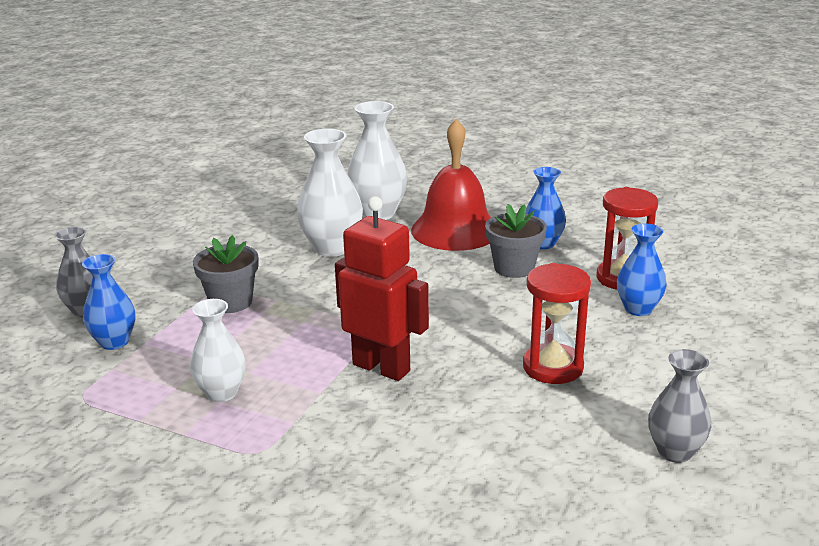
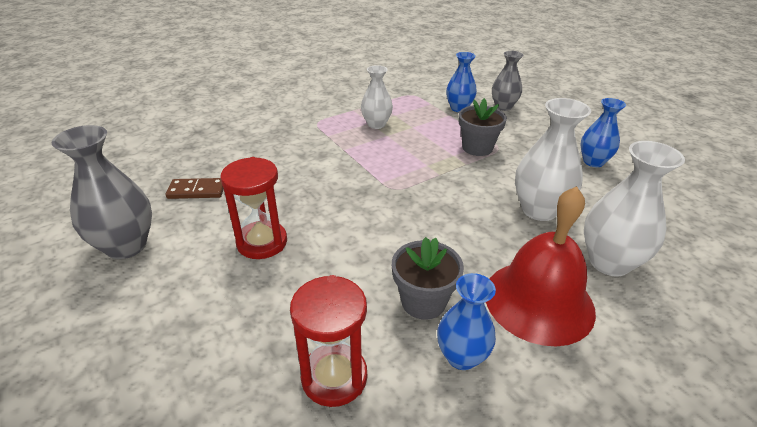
camera: 120 degrees right, 10 degrees up
red robot [335,196,429,381] -> none
blue vase [617,223,666,316] -> blue vase moved to [581,98,626,167]
grey vase [648,349,711,463] -> grey vase [51,125,152,259], size x1.53
none -> brown domino [166,178,224,199]

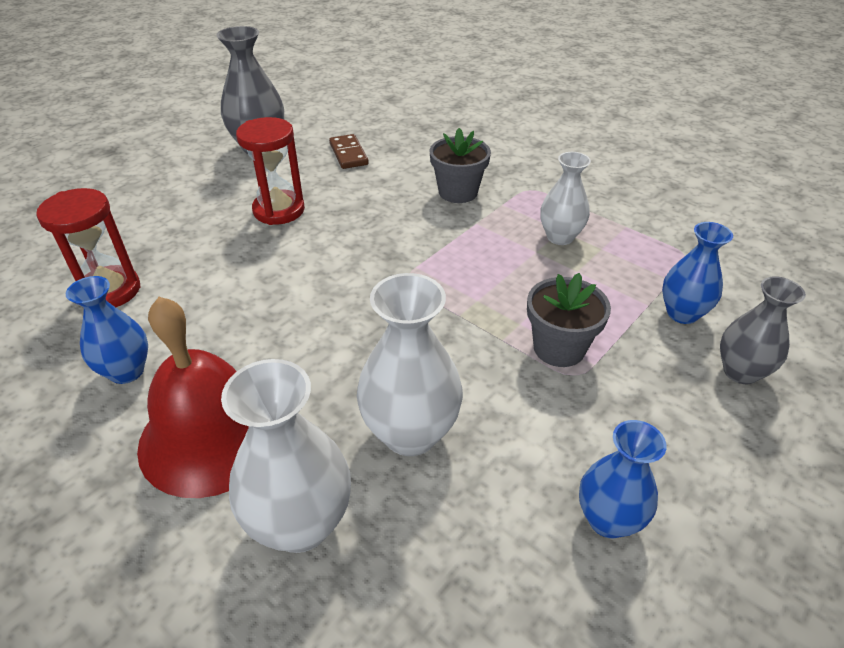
camera: 75 degrees right, 5 degrees up
grey flower pot [392,237,464,320] -> grey flower pot moved to [430,128,491,203]

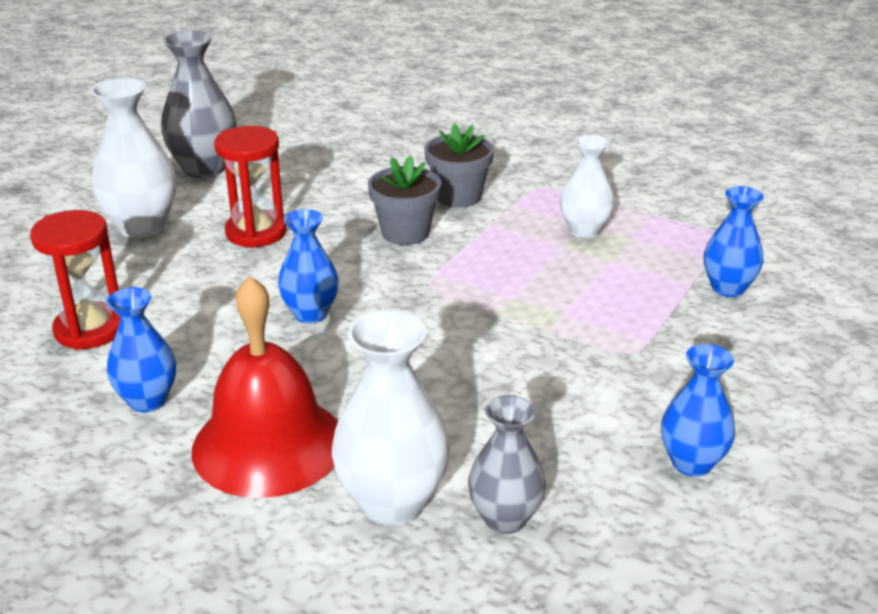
camera: 10 degrees left, 10 degrees down
brown domino [329,134,369,169] -> none
white vase [357,273,463,456] -> white vase moved to [91,78,176,238]
grey flower pot [527,273,611,367] -> grey flower pot moved to [368,155,441,245]
grey vase [720,276,806,384] -> grey vase moved to [468,395,546,534]
none -> blue vase [278,209,339,323]

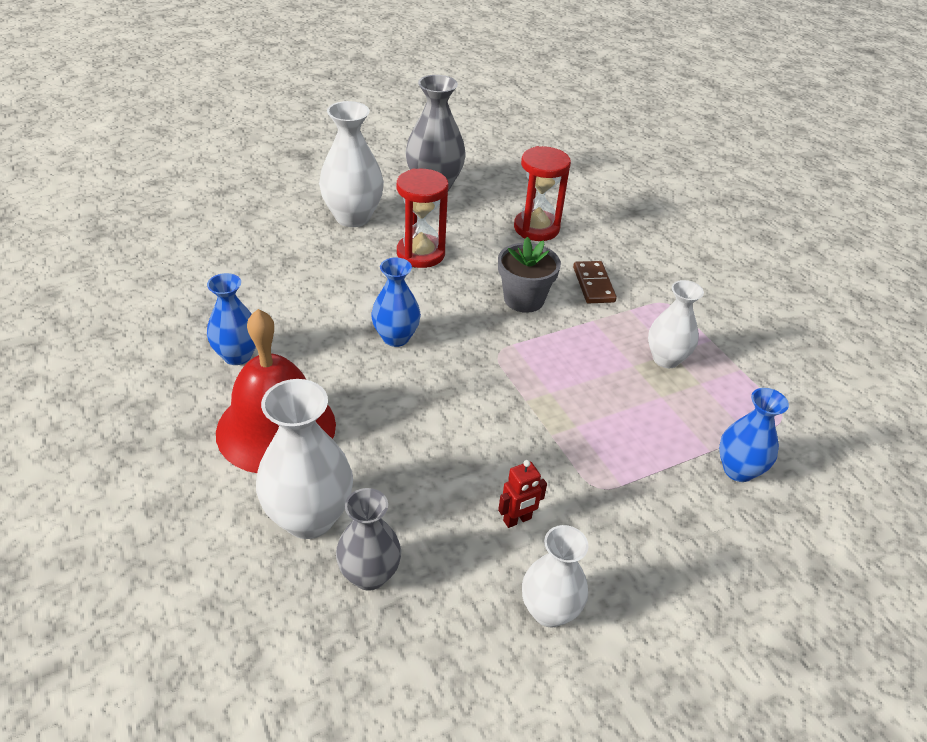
camera: 30 degrees right, 10 degrees up
red hourglass [30,210,120,350] -> red hourglass moved to [514,146,571,241]
grey flower pot [424,124,494,208] -> brown domino [573,261,617,303]
blue vase [661,344,735,477] -> white vase [522,525,588,627]
none -> red robot [498,460,547,528]

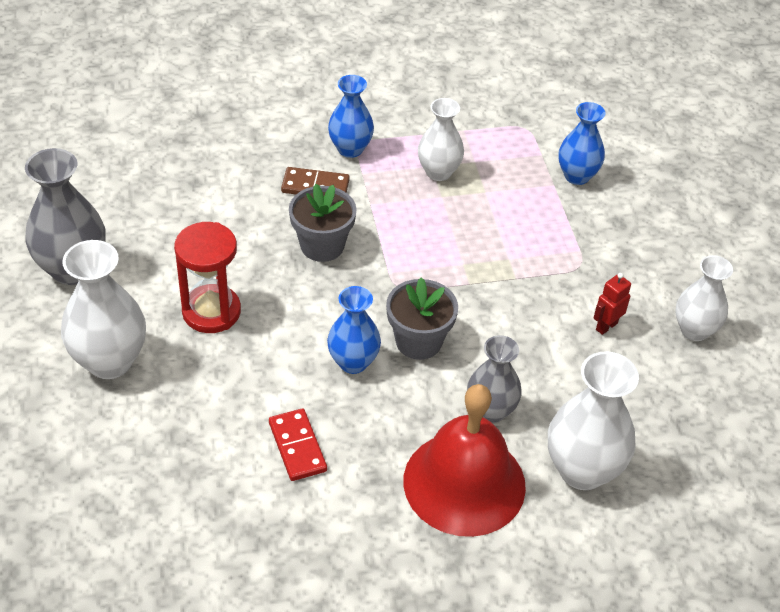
camera: 75 degrees left, 5 degrees up
blue vase [207,273,256,365] -> blue vase moved to [328,75,374,158]
grey vase [336,488,401,591] -> grey vase moved to [467,335,522,423]
red robot [498,460,547,528] -> red robot turned 120 degrees counterclockwise [594,273,631,335]
red hourglass [514,146,571,241] -> none
none -> red domino [269,409,327,481]
none -> grey flower pot [386,277,458,360]

